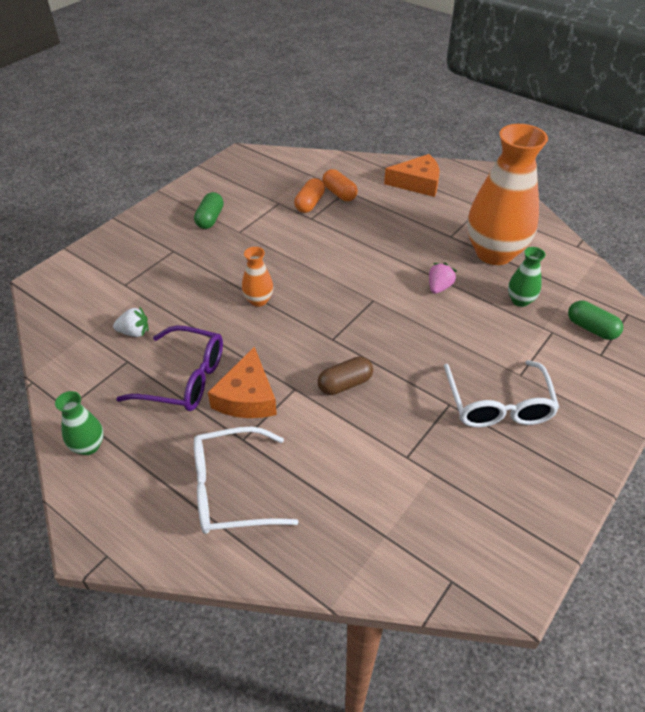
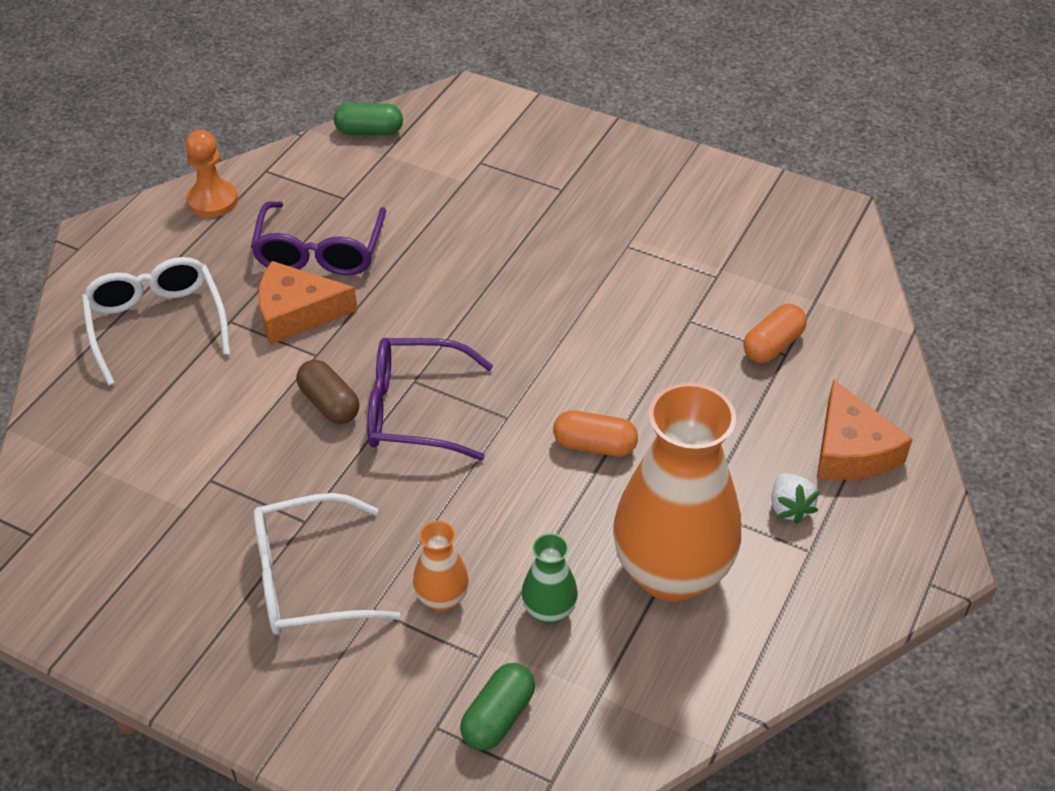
camera: 80 degrees right, 0 degrees up
green vase [55,391,104,455] -> orange pawn [185,130,238,217]
white strawberry [113,306,148,337] -> white strawberry moved to [771,473,820,524]
green capsule [194,192,224,229] -> green capsule moved to [334,103,403,135]
orange vase [242,247,274,307] -> orange vase moved to [413,521,469,612]
orange capsule [294,178,325,213] -> orange capsule moved to [553,410,638,457]
pink strawberry [429,263,457,294] -> none
none -> purple glasses [367,338,493,461]

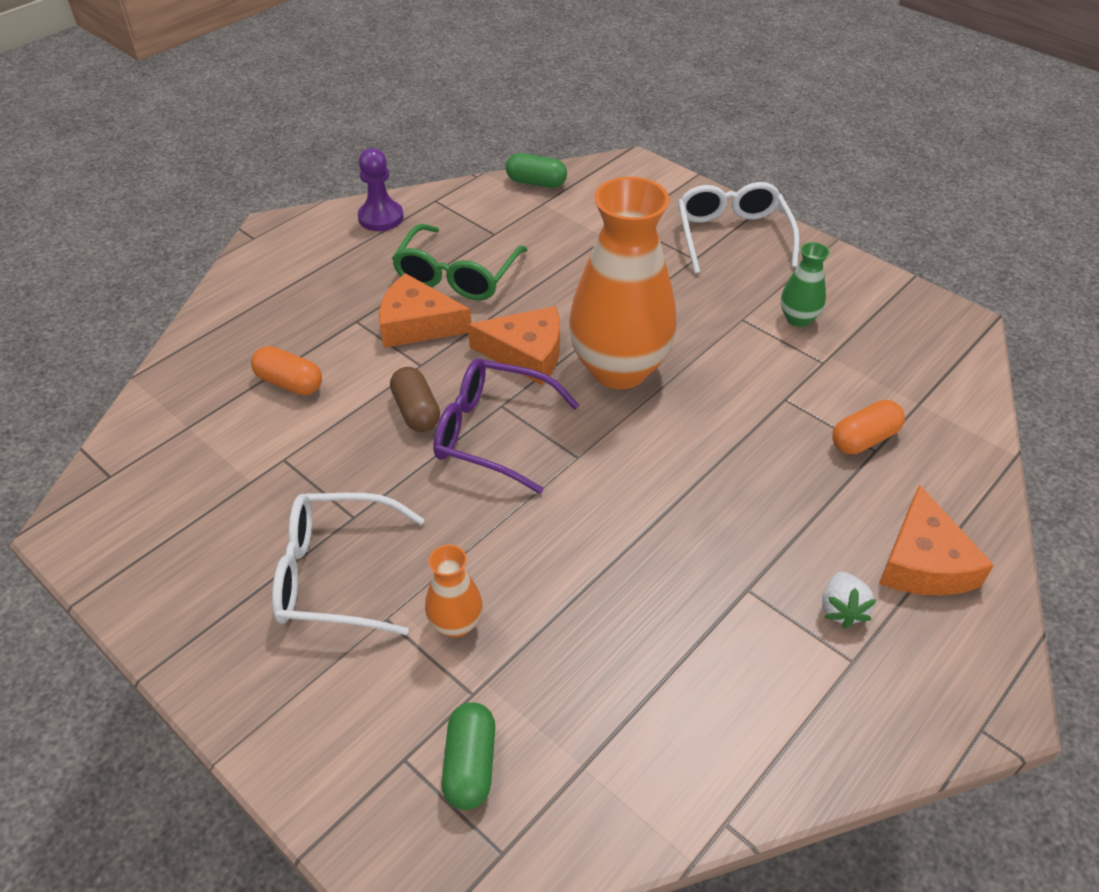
camera: 15 degrees right, 0 degrees up
white glasses [82,257,230,386] -> white glasses moved to [678,182,800,274]
orange pawn [185,130,238,217] -> purple pawn [358,148,404,231]
purple glasses [251,201,386,275] -> green glasses [392,224,527,301]
green capsule [460,663,535,750] -> green capsule turned 45 degrees counterclockwise [441,702,495,810]
green vase [522,533,578,624] -> green vase moved to [781,242,830,327]
orange capsule [553,410,638,457] -> orange capsule moved to [251,346,322,395]
orange vase [613,383,741,602] -> orange vase moved to [569,177,677,389]
none -> orange cheese [468,306,560,385]

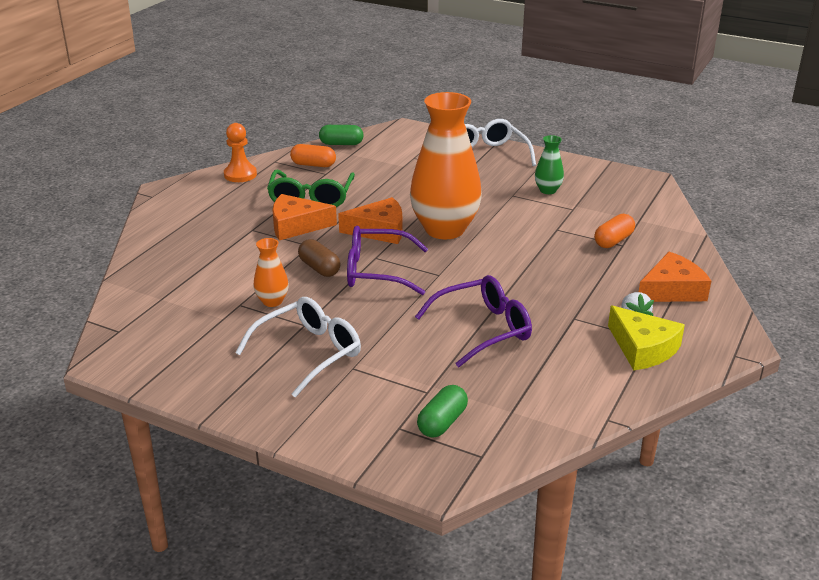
camera: 15 degrees left, 15 degrees down
orange capsule [251,346,322,395] -> orange capsule moved to [290,144,336,167]
white glasses [272,493,424,635] -> white glasses turned 150 degrees clockwise [235,297,361,397]
purple pawn [358,148,404,231] -> orange pawn [224,123,257,182]
orange vase [425,545,483,638] -> orange vase moved to [254,238,289,307]
green capsule [441,702,495,810] -> green capsule turned 45 degrees clockwise [417,385,468,437]
orange cheese [879,484,994,596] -> orange cheese turned 105 degrees counterclockwise [639,252,711,302]
none -> purple glasses [415,275,532,367]
none -> yellow cheese [608,305,685,370]

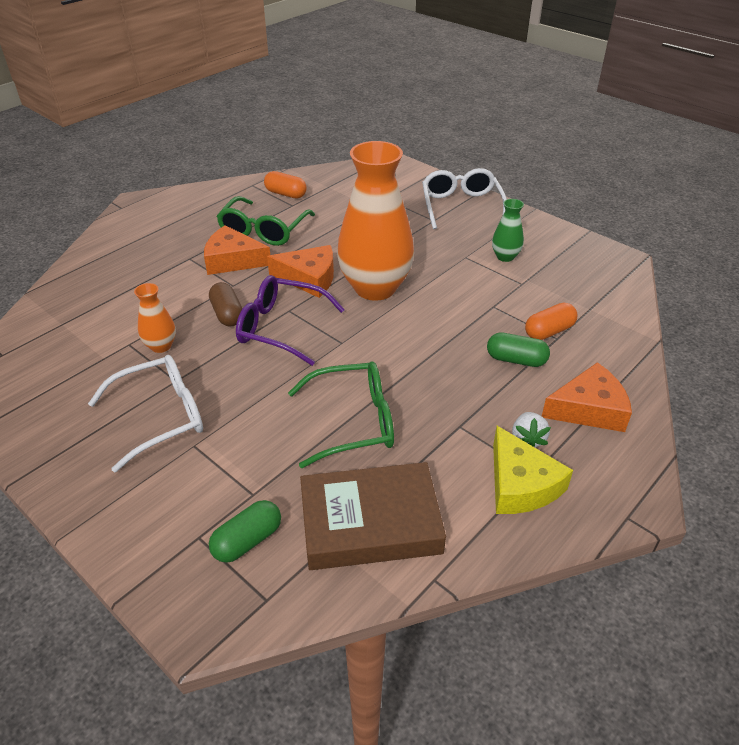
camera: 15 degrees right, 10 degrees up
orange pawn [224,123,257,182] -> none
green capsule [319,125,364,145] -> green capsule moved to [487,333,550,367]
purple glasses [415,275,532,367] -> green glasses [288,362,394,468]
none -> brown book [300,462,446,570]

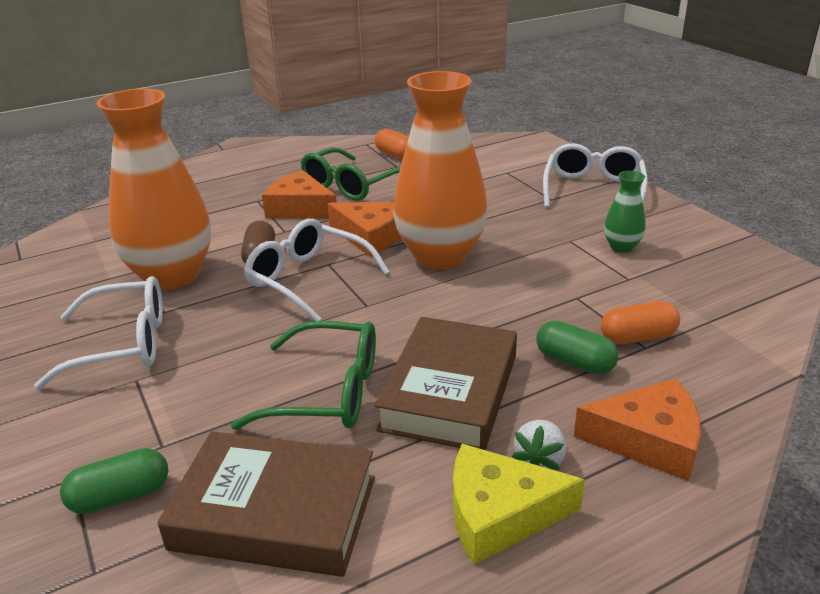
camera: 20 degrees right, 10 degrees down
orange vase [134,283,176,353] -> orange vase [96,88,211,290], size x2.28
purple glasses [236,275,345,366] -> white glasses [244,219,390,321]
yellow cheese [493,426,573,514] -> yellow cheese turned 90 degrees clockwise [453,444,585,565]
none -> brown book [374,317,517,450]

